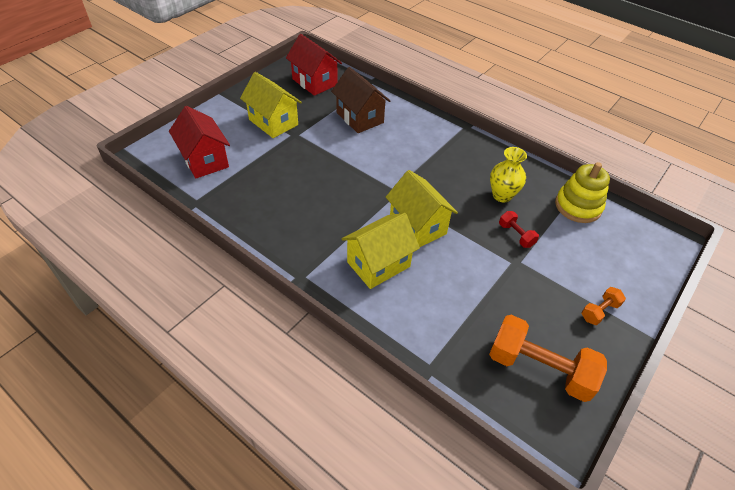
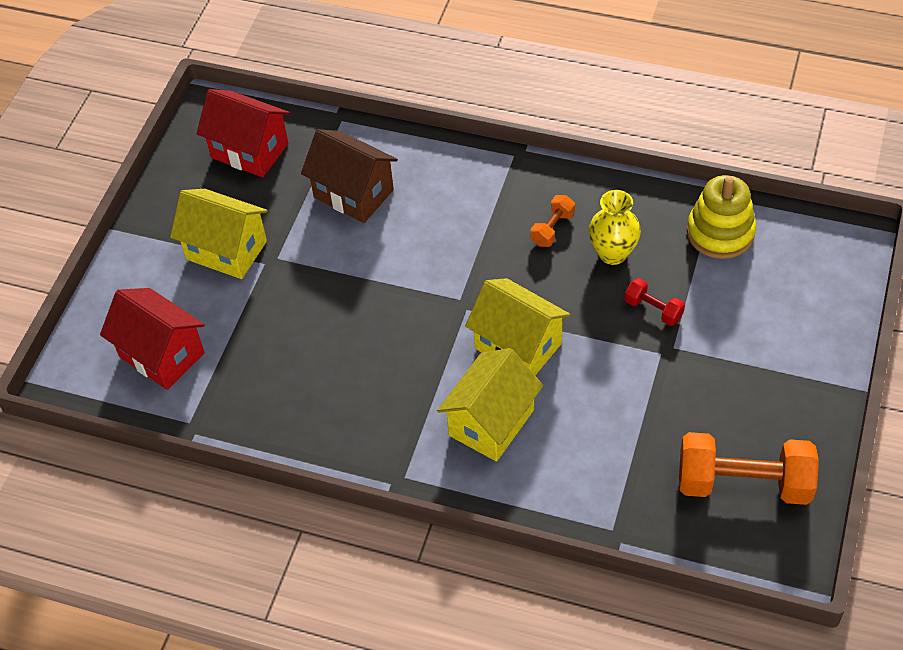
camera: 15 degrees left, 5 degrees up
orange dumbbell [581,287,626,325] -> orange dumbbell moved to [530,195,575,247]

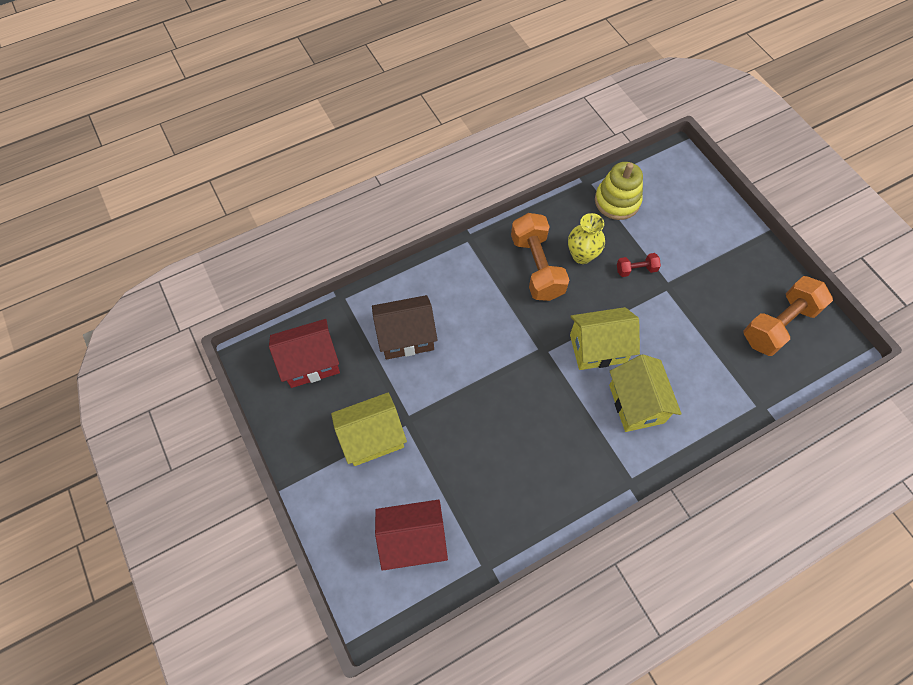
camera: 50 degrees left, 10 degrees up
orange dumbbell [530,195,575,247] -> orange dumbbell [511,213,569,301], size x2.10

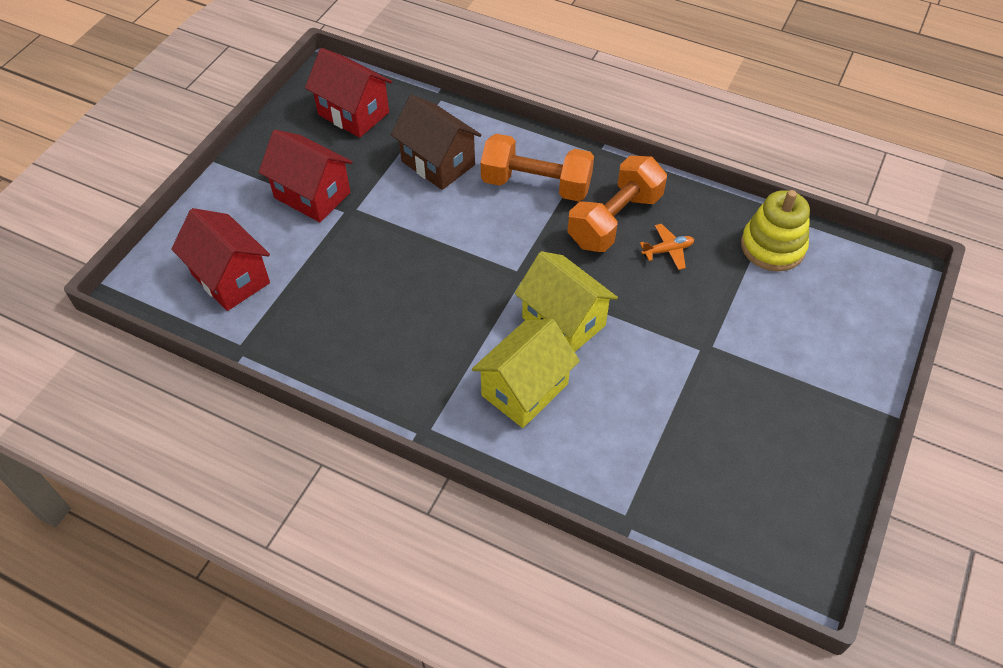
camera: 55 degrees right, 10 degrees down
yellow house [331,393,407,466] -> red house [259,130,353,222]
yellow vase [568,213,605,264] -> orange plane [640,224,694,270]
red dumbbell [617,253,661,277] -> none
orange dumbbell [744,276,833,356] -> orange dumbbell moved to [481,134,594,202]

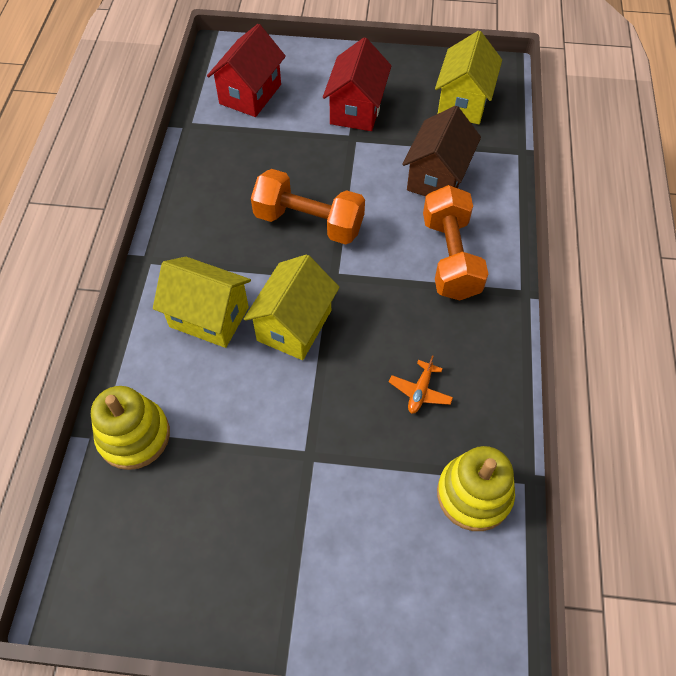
camera: 70 degrees right, 5 degrees up
red house [305,48,392,138] -> yellow house [435,31,502,124]
orange dumbbell [568,155,667,252] -> orange dumbbell moved to [251,169,365,244]
orange plane [640,224,694,270] -> orange plane turned 60 degrees clockwise [389,355,453,414]
none -> yellow stacking toy [91,386,170,470]

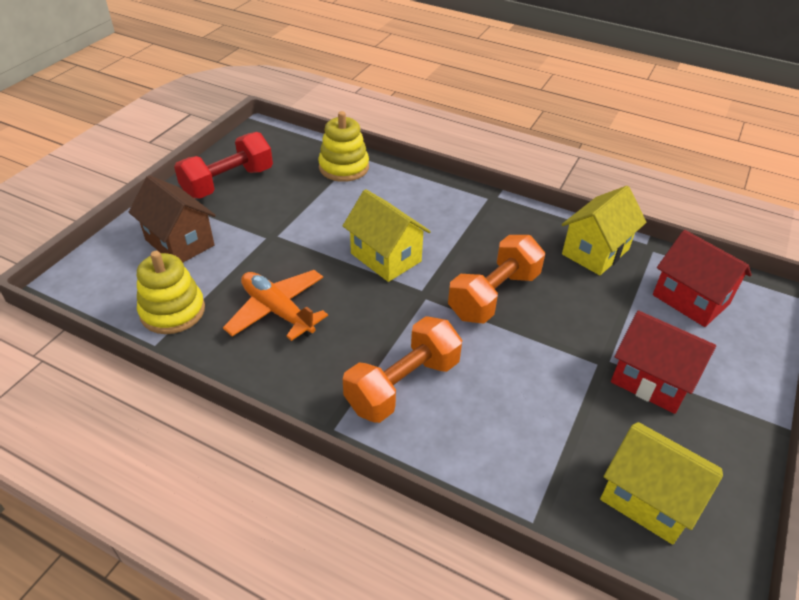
camera: 110 degrees right, 15 degrees down
yellow house [153,257,251,348] -> yellow house moved to [562,186,647,275]
orange plane [389,355,453,414] -> orange plane [223,270,328,341], size x1.95
brown house [402,106,481,196] -> brown house moved to [129,175,216,262]
orange dumbbell [423,185,488,300] -> orange dumbbell turned 60 degrees counterclockwise [343,316,462,423]
none -> red dumbbell [174,132,273,199]

